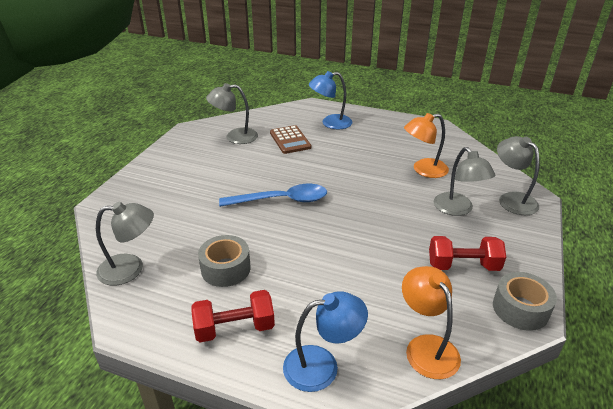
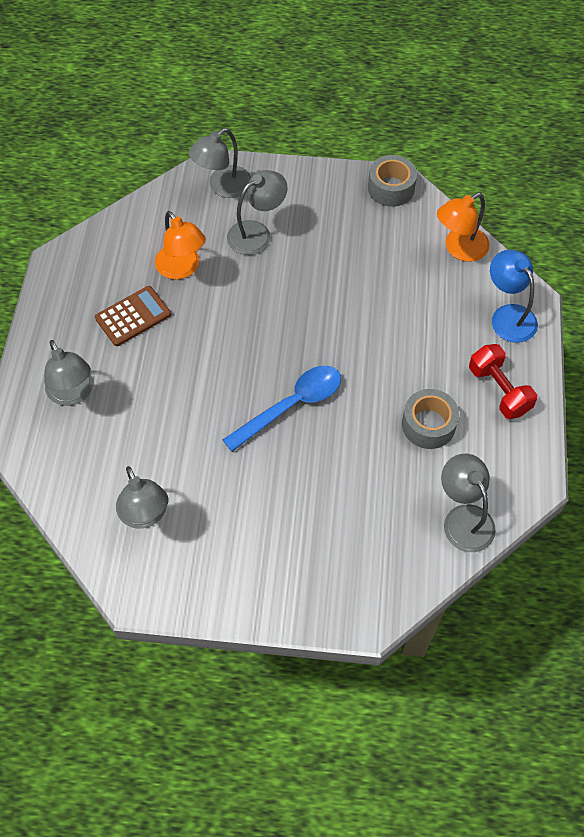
camera: 105 degrees left, 25 degrees up
blue spoon [219,184,327,207] -> blue spoon turned 75 degrees clockwise [222,366,341,452]
brown calculator [270,125,312,154] -> brown calculator moved to [95,286,171,346]
blue lamp [309,71,352,129] -> grey lamp [44,340,93,406]
red dumbbell [429,236,506,271] -> none

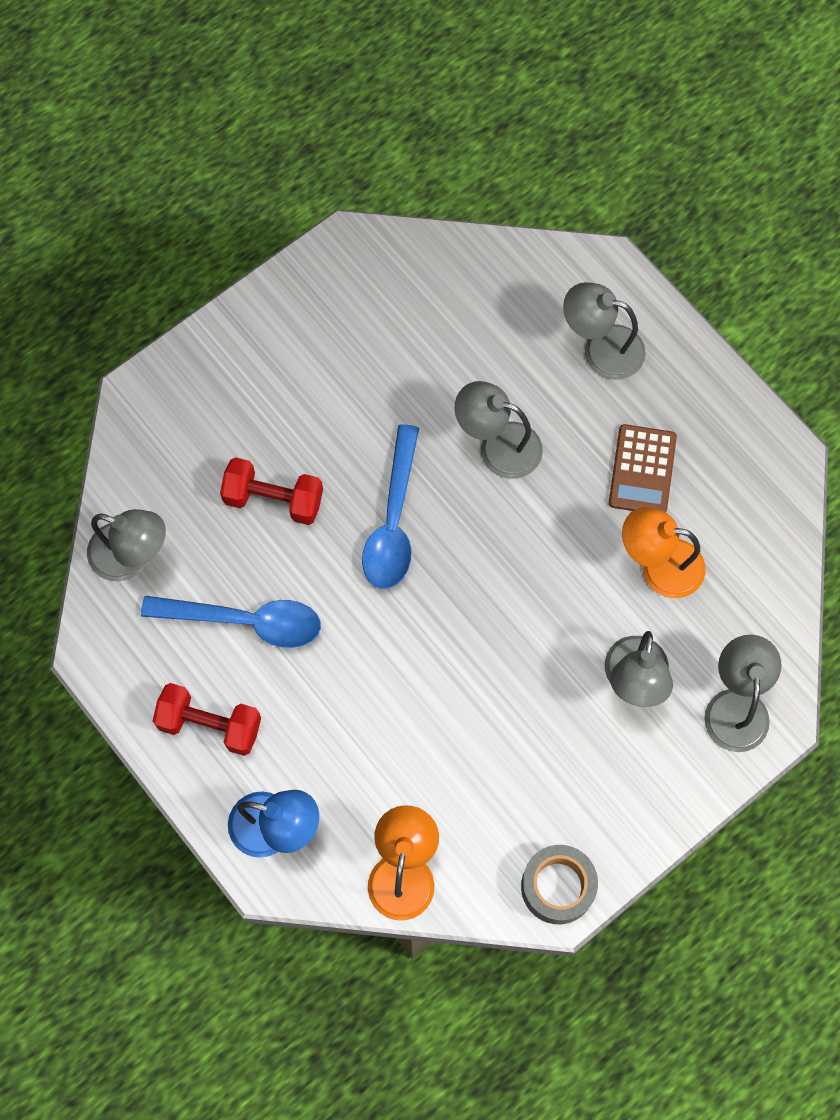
camera: 135 degrees right, 10 degrees up
grey lamp [116,466,168,529] -> grey lamp moved to [455,381,543,479]
grey tape [402,389,459,449] -> blue spoon [141,596,321,648]
none -> red dumbbell [220,457,323,525]

